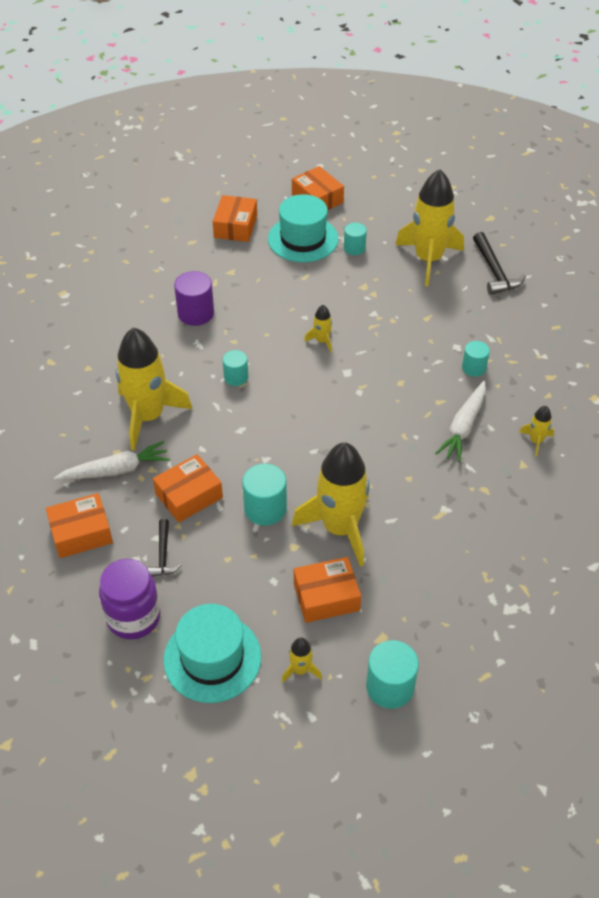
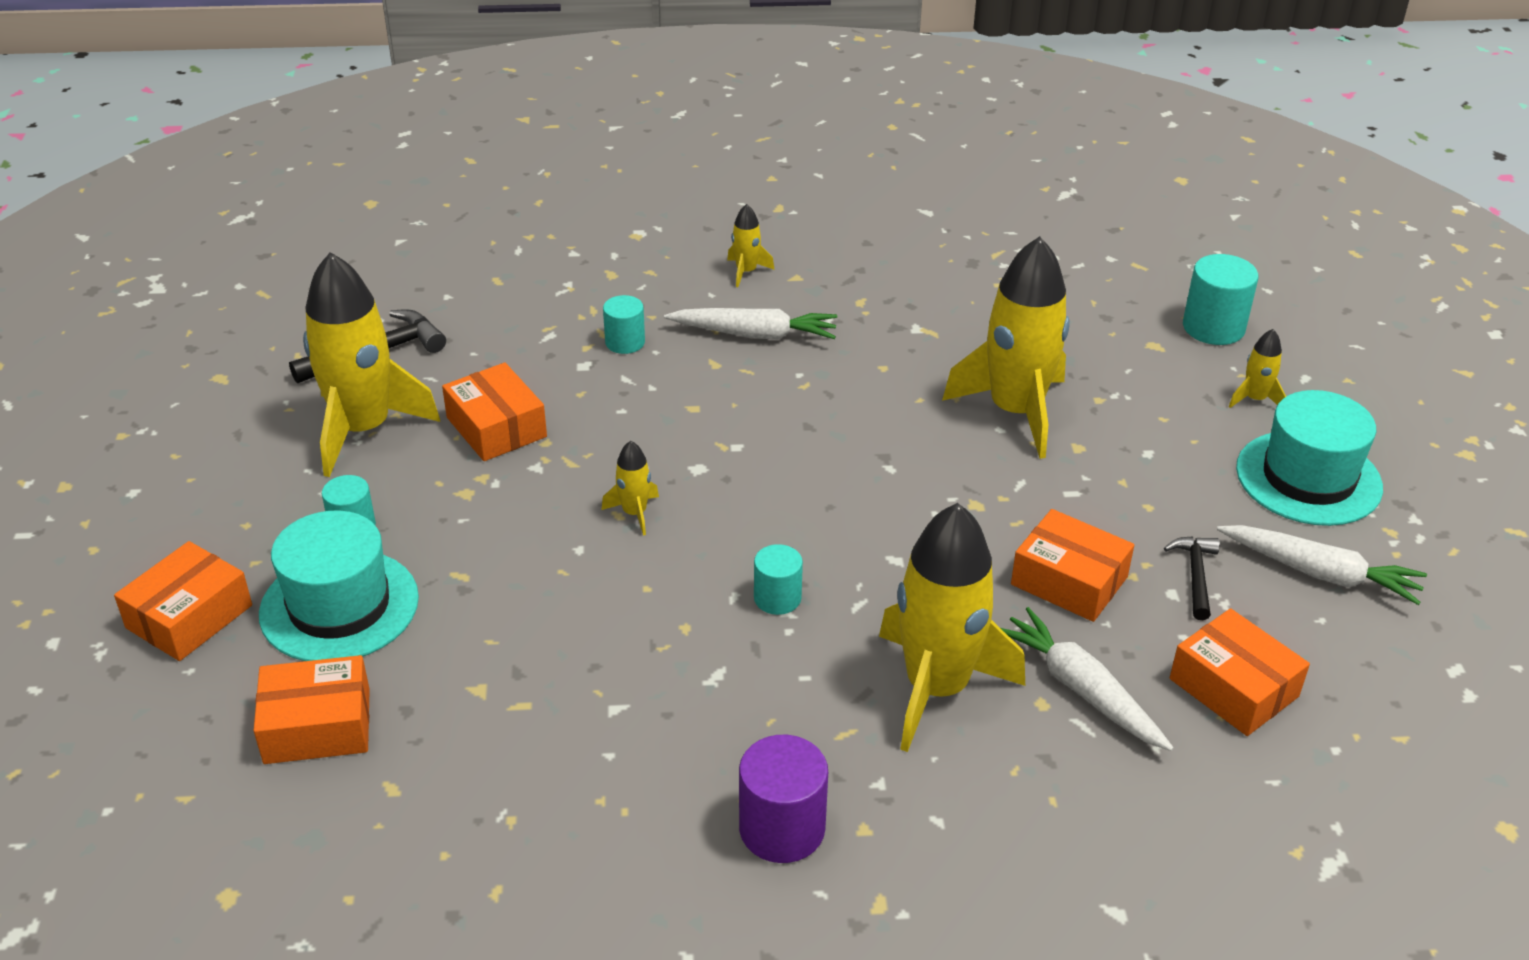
camera: 110 degrees left, 10 degrees down
purple jar [99,559,160,640] -> white carrot [1217,525,1427,605]
black hammer [148,519,182,577] -> black hammer turned 60 degrees counterclockwise [1164,536,1220,620]
purple cylinder [174,271,214,326] -> purple cylinder moved to [739,735,828,863]
turquoise cylinder [242,464,287,526] -> none
orange box [294,557,361,623] -> orange box moved to [442,362,547,461]

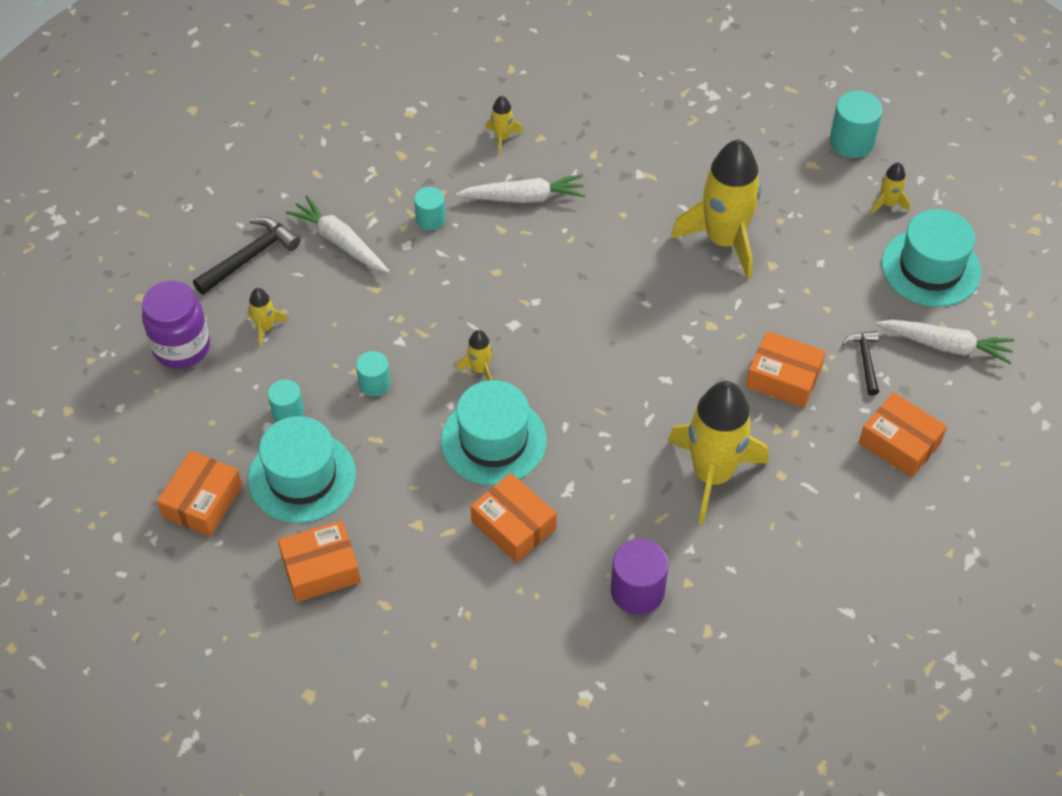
camera: 10 degrees left, 15 degrees up
yellow rocket [303,252,440,477] -> yellow rocket [247,288,288,347], size x0.43
orange box [442,362,547,461] -> orange box moved to [471,473,557,563]
turquoise cylinder [754,544,803,615] -> turquoise cylinder moved to [356,351,390,397]
white carrot [1001,607,1174,751] -> white carrot moved to [286,195,389,273]
none -> purple jar [142,280,210,369]
none -> turquoise hat [441,380,547,485]

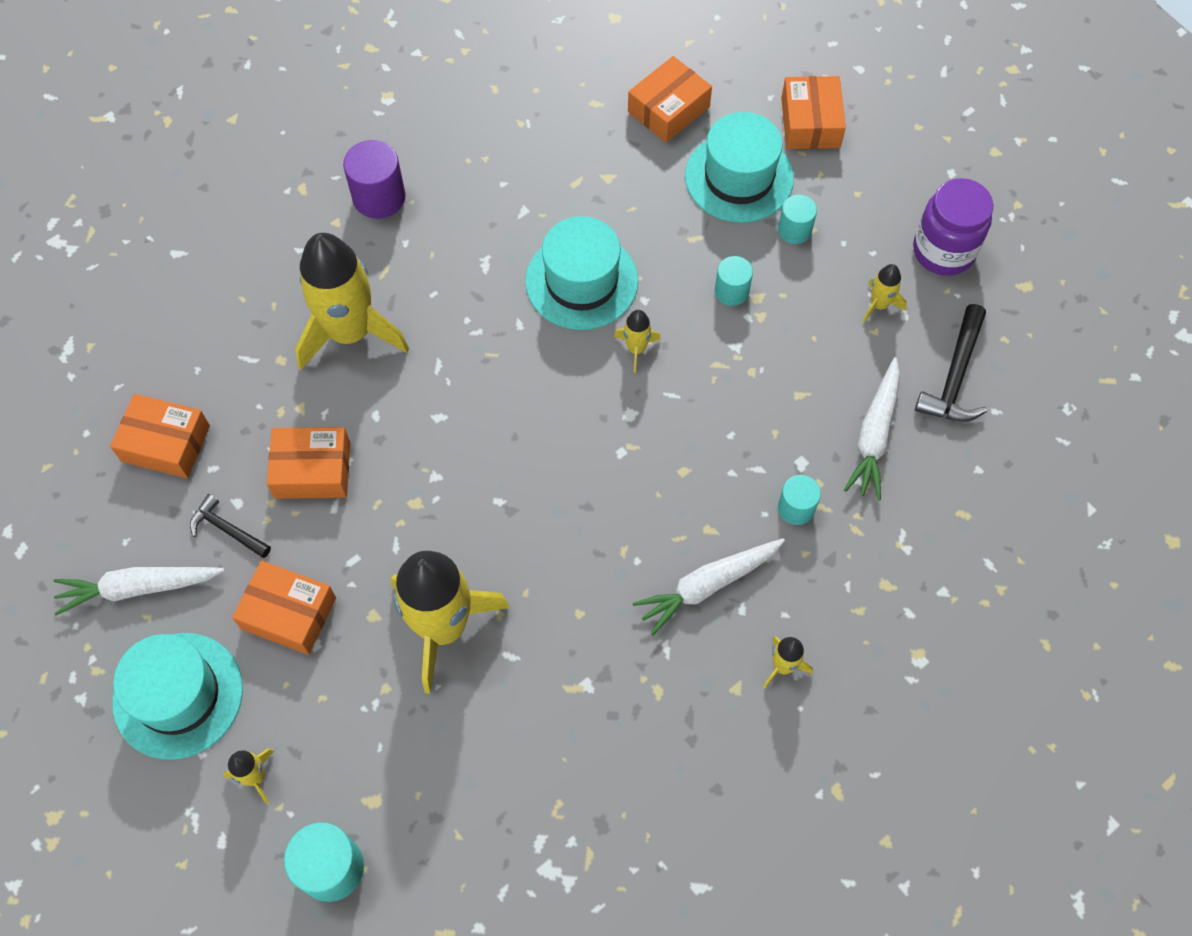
camera: 155 degrees right, 10 degrees up
white carrot [286,195,389,273] -> white carrot turned 90 degrees clockwise [844,357,900,500]
orange box [471,473,557,563] -> orange box moved to [232,561,336,655]
black hammer [842,331,879,395] -> black hammer turned 150 degrees clockwise [190,494,271,558]

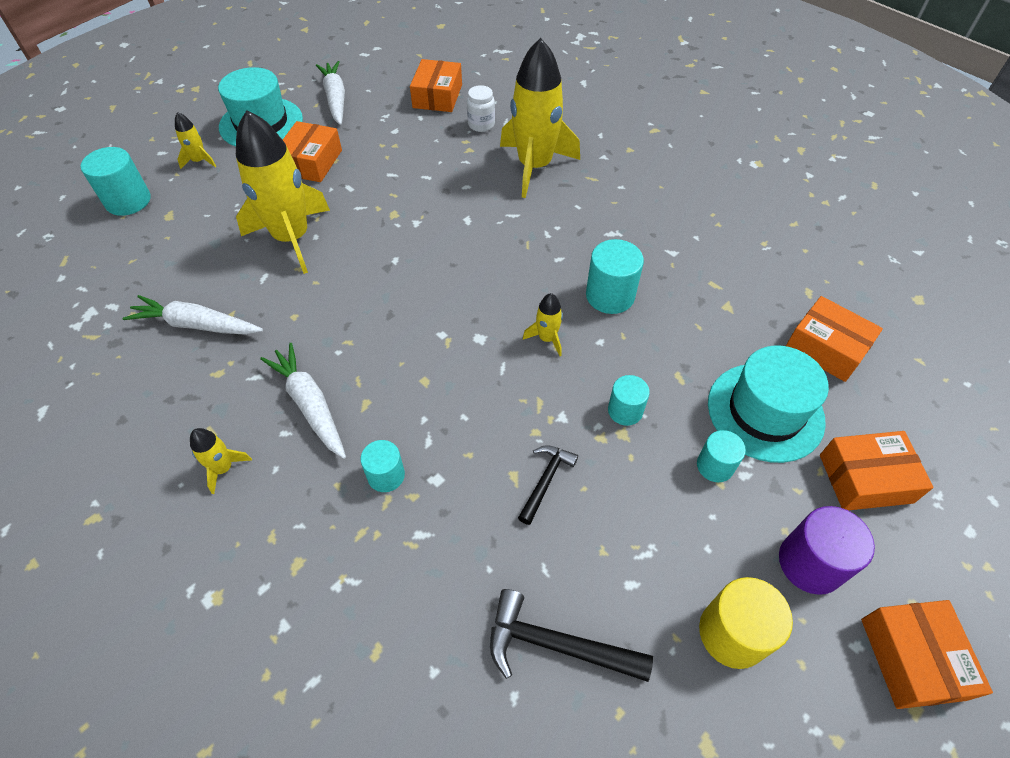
camera: 85 degrees right, 10 degrees down
black hammer [190,494,271,558] -> black hammer moved to [518,445,578,525]
orange box [267,427,350,499] -> orange box moved to [861,600,993,709]
purple cylinder [343,140,406,219] -> purple cylinder moved to [779,506,875,595]
turquoise hat [525,216,638,330] -> turquoise cylinder [586,239,644,314]
white carrot [844,357,900,500] -> white carrot moved to [123,295,263,335]
yellow rocket [863,264,907,322] -> none
purple jar [913,178,994,276] -> yellow cylinder [699,577,793,669]
none -> white jar [467,85,495,132]

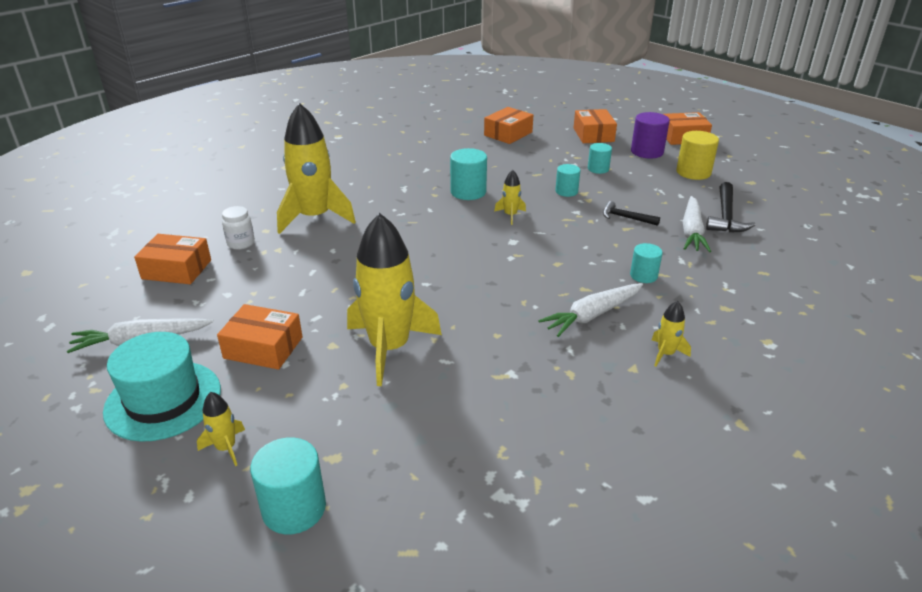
camera: 90 degrees left, 20 degrees down
white carrot [123,295,263,335] -> white carrot moved to [683,196,711,252]
turquoise hat [708,345,829,463] -> none

